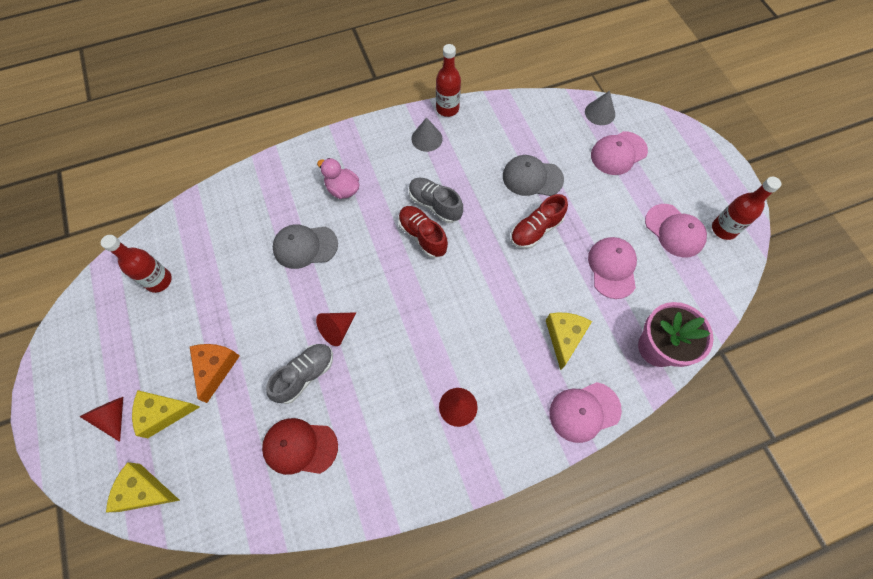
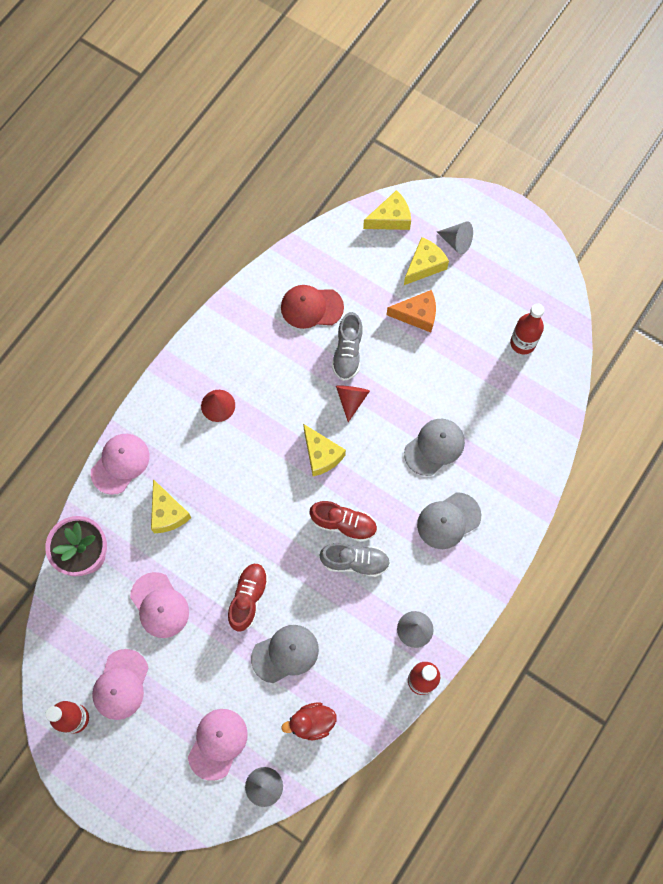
camera: 145 degrees right, 5 degrees up
red cone [80,397,123,442] -> grey cone [437,221,473,255]
orange cheese [190,344,240,403] -> orange cheese turned 60 degrees counterclockwise [387,290,436,332]
red cap [262,418,338,475] -> red cap turned 150 degrees counterclockwise [281,285,344,329]
pink duck [317,158,360,199] -> grey cap [417,492,481,549]
pink cap [645,204,707,258] -> pink cap turned 90 degrees counterclockwise [92,649,149,720]
none -> red duck [281,702,337,740]
none -> yellow cheese [303,424,346,476]

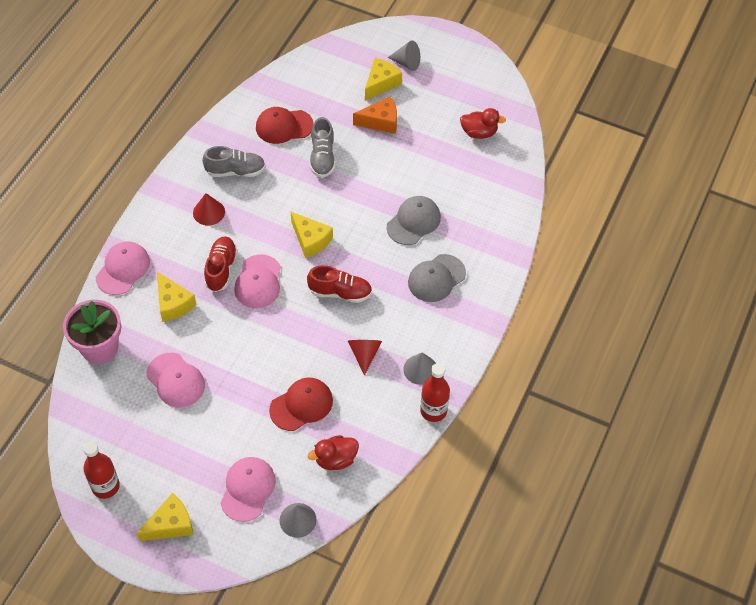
camera: 10 degrees left, 15 degrees down
pink cap [92,649,149,720] -> pink cap moved to [234,255,281,308]
red shoe [228,564,269,631] -> red shoe moved to [204,236,238,292]
grey cap [251,625,319,683] -> red cap [269,377,333,431]
grey shoe [320,543,390,577] -> grey shoe moved to [202,146,266,177]
red cone [336,385,370,422] -> red cone moved to [348,340,382,376]
yellow cheese [363,190,411,230] -> yellow cheese moved to [137,493,193,541]
red bottle [510,303,545,354] -> red duck [460,108,506,139]

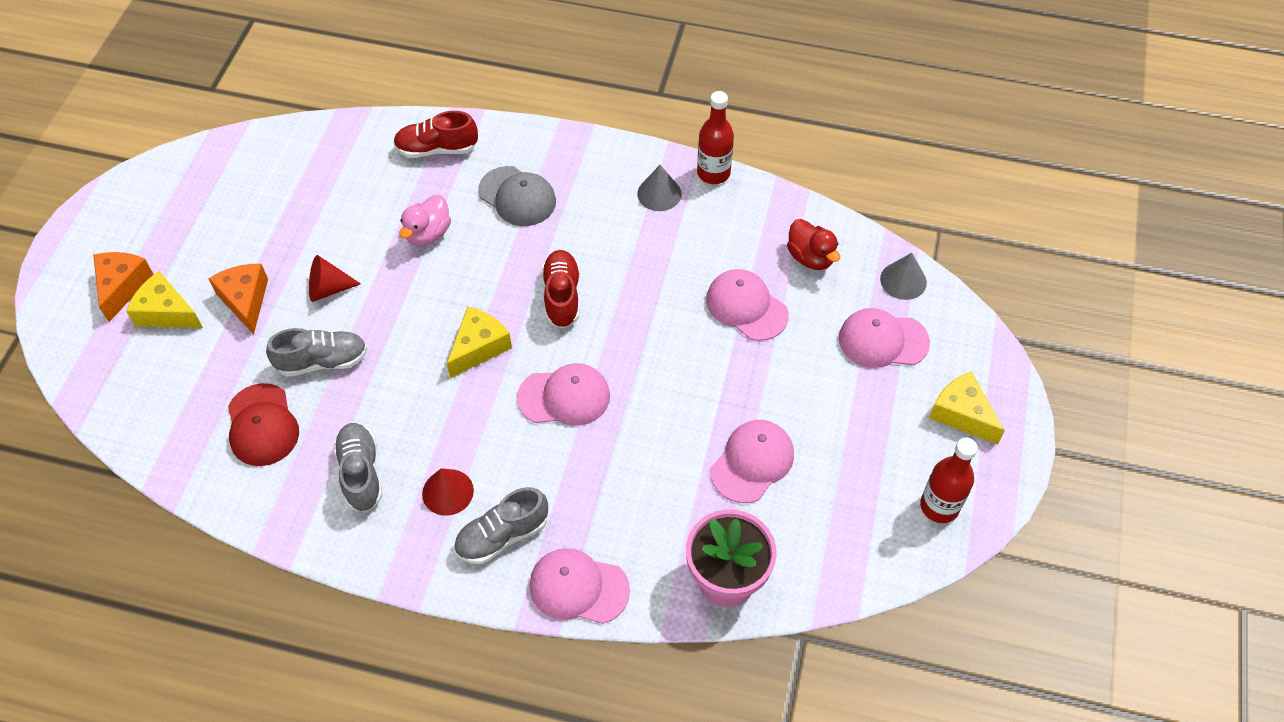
camera: 100 degrees left, 0 degrees up
yellow cheese [157,272,196,322] -> none
red shoe [204,236,238,292] -> red shoe moved to [393,111,478,158]
red cap [269,377,333,431] -> pink cap [706,269,789,341]
red cone [348,340,382,376] -> red cone moved to [309,255,361,302]
grey cone [387,40,420,71] -> orange cheese [93,252,154,322]
grey cap [387,196,441,245] -> pink duck [399,195,451,246]
red duck [460,108,506,139] -> none
none -> grey shoe [454,487,548,564]

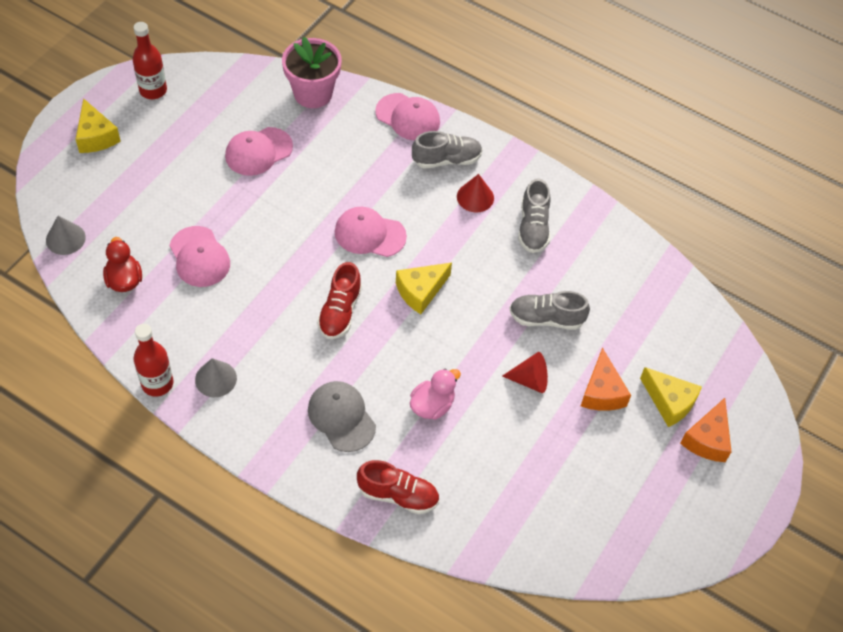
camera: 165 degrees left, 0 degrees up
red cap [228,383,299,466] -> none
pink cap [839,308,930,368] -> none

